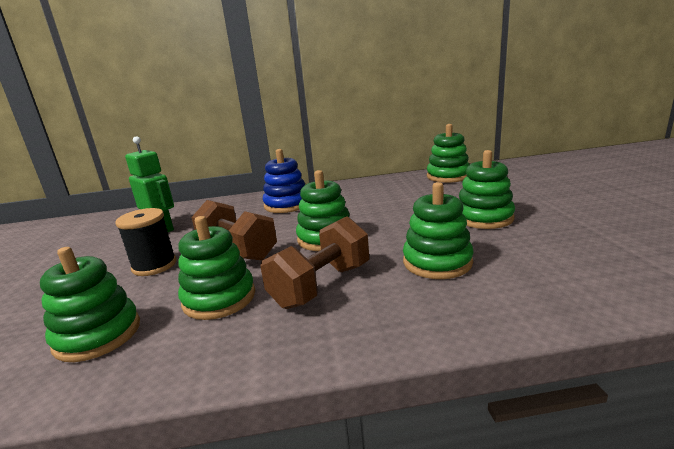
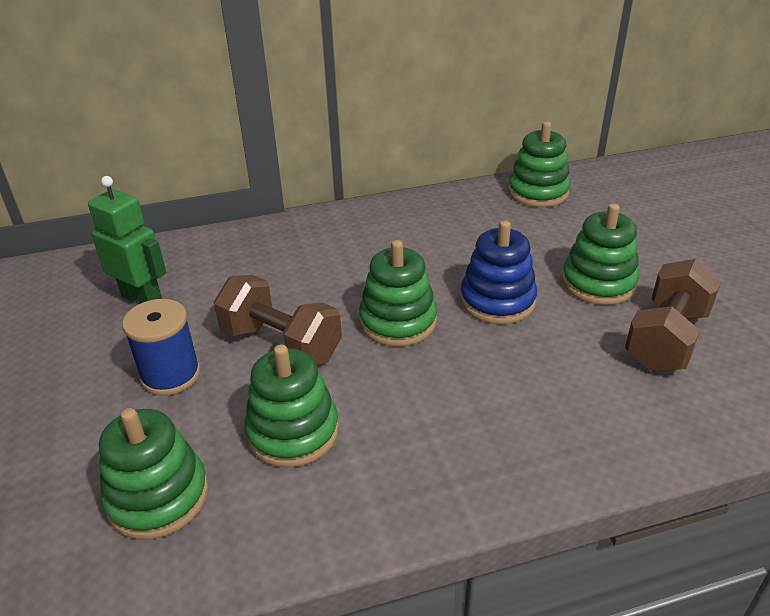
camera: 10 degrees left, 15 degrees up
black spool [115,208,177,276] -> blue spool [122,299,201,396]
brown dumbbell [260,216,369,309] -> brown dumbbell moved to [625,259,721,371]
blue stacking toy [262,149,305,213] -> blue stacking toy moved to [460,220,537,324]
green stacking toy [403,182,474,279] -> none

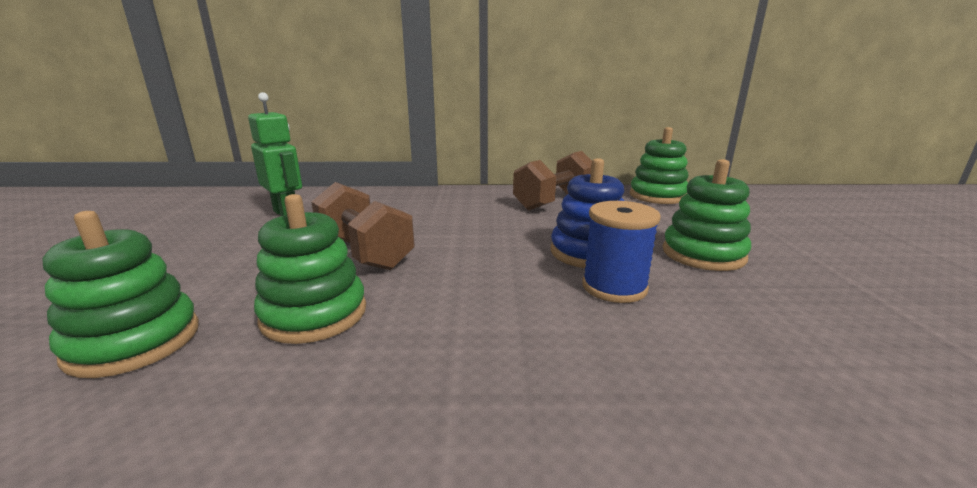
camera: 15 degrees right, 15 degrees down
blue spool [122,299,201,396] -> blue spool moved to [582,201,661,303]
green stacking toy [359,240,437,347] -> none
brown dumbbell [625,259,721,371] -> brown dumbbell moved to [513,151,592,211]

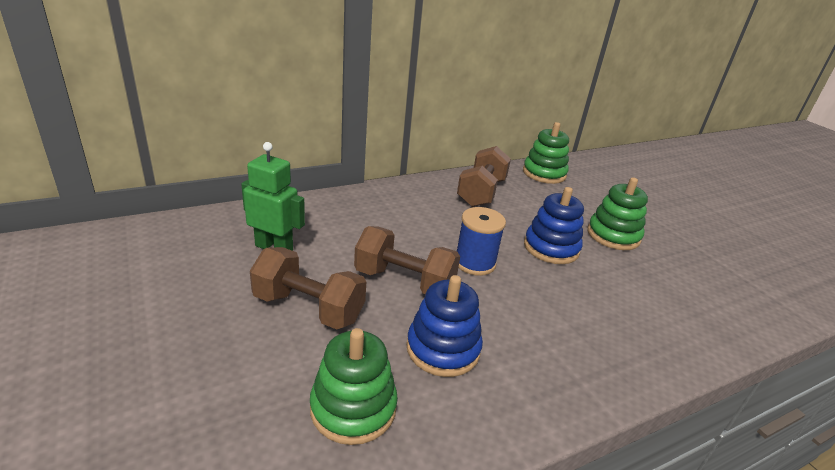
camera: 30 degrees left, 10 degrees up
green stacking toy [254,194,366,344] -> blue stacking toy [407,275,483,377]
blue spool [582,201,661,303] -> blue spool moved to [457,207,506,276]
none -> brown dumbbell [250,247,366,329]

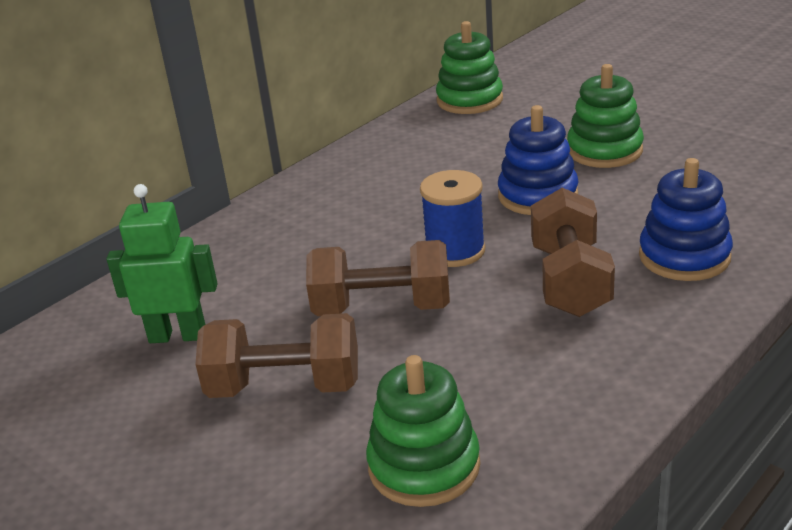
camera: 15 degrees left, 0 degrees up
blue stacking toy [407,275,483,377] -> blue stacking toy moved to [639,158,733,281]
brown dumbbell [457,146,511,207] -> brown dumbbell moved to [531,188,615,317]

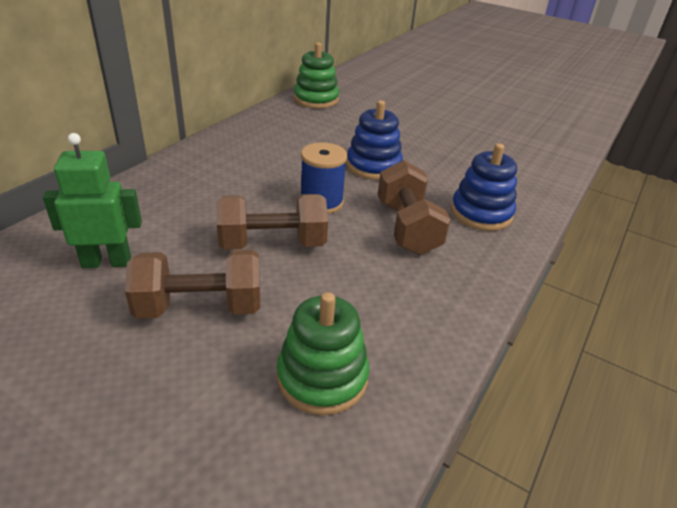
camera: 15 degrees left, 5 degrees up
green stacking toy [567,64,644,168] -> none

